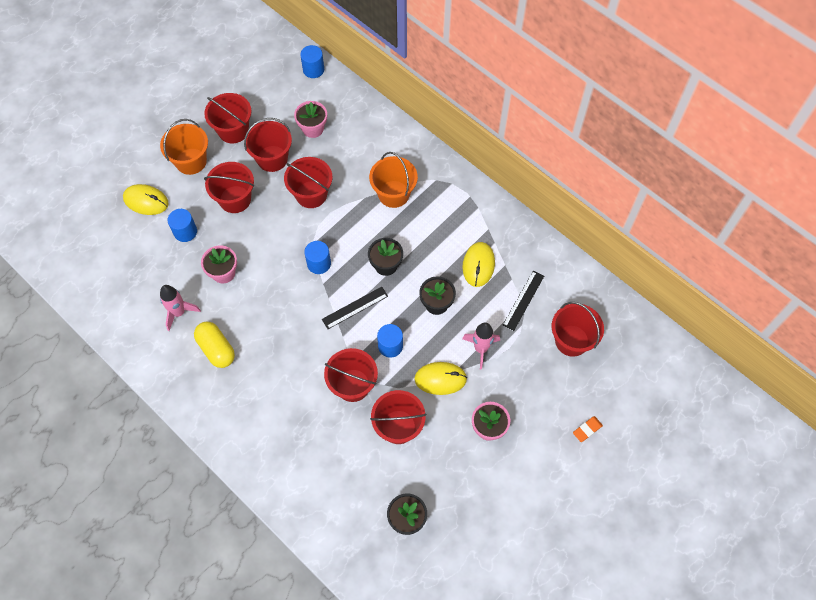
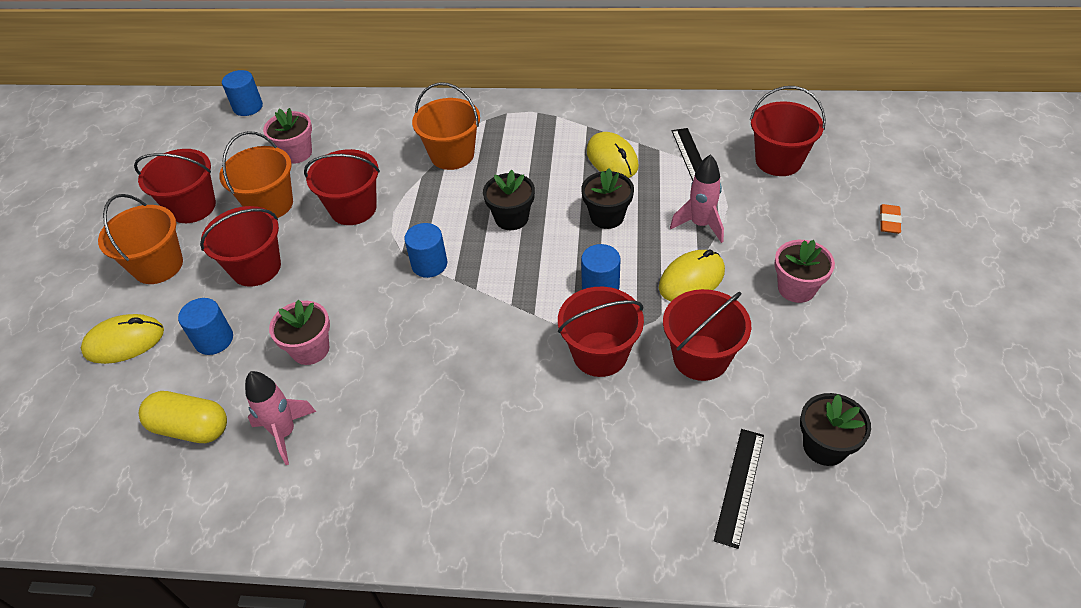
camera: 35 degrees left, 15 degrees down
yellow capsule [194,322,235,368] -> yellow capsule moved to [139,391,227,443]
red bucket [244,118,292,172] -> orange bucket [219,131,293,218]
black ruler [322,287,388,329] -> black ruler moved to [714,429,764,549]

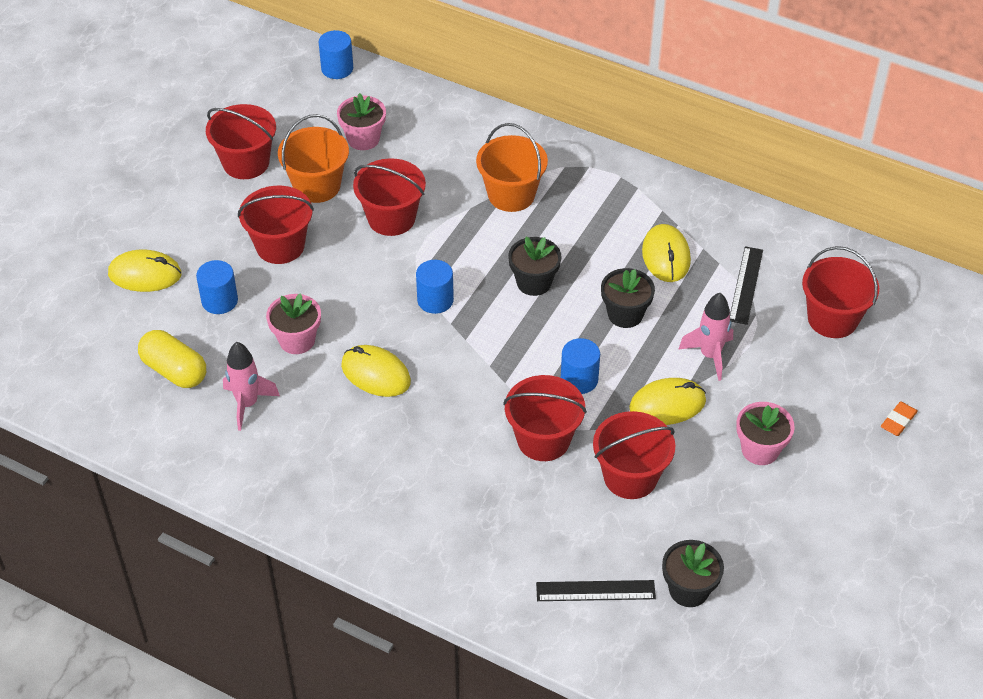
camera: 20 degrees right, 0 degrees up
orange bucket [98,194,183,284] -> none
black ruler [714,429,764,549] -> black ruler turned 45 degrees clockwise [536,580,656,601]
none -> yellow mouse [341,345,411,397]

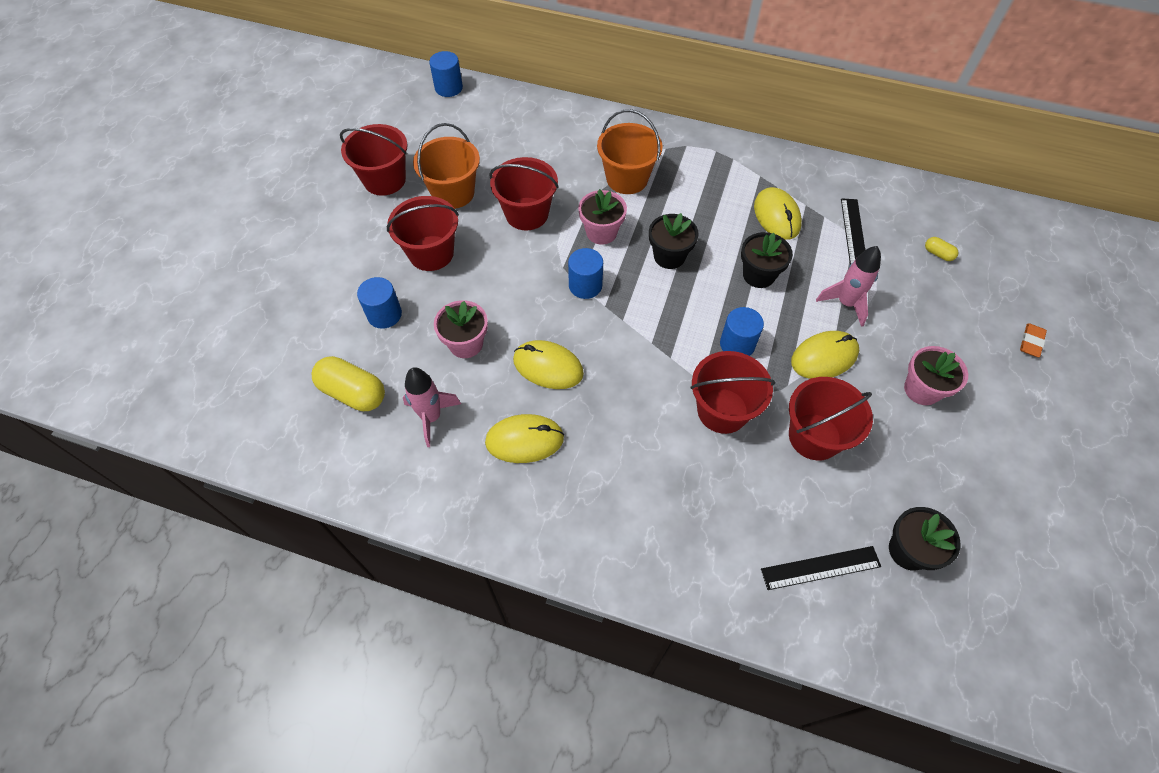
camera: 10 degrees left, 10 degrees up
yellow mouse [108,250,182,292] -> yellow mouse moved to [485,414,564,463]
pink flower pot [337,93,386,150] -> pink flower pot moved to [578,189,627,245]
red bucket [802,246,879,338] -> yellow capsule [925,237,959,261]

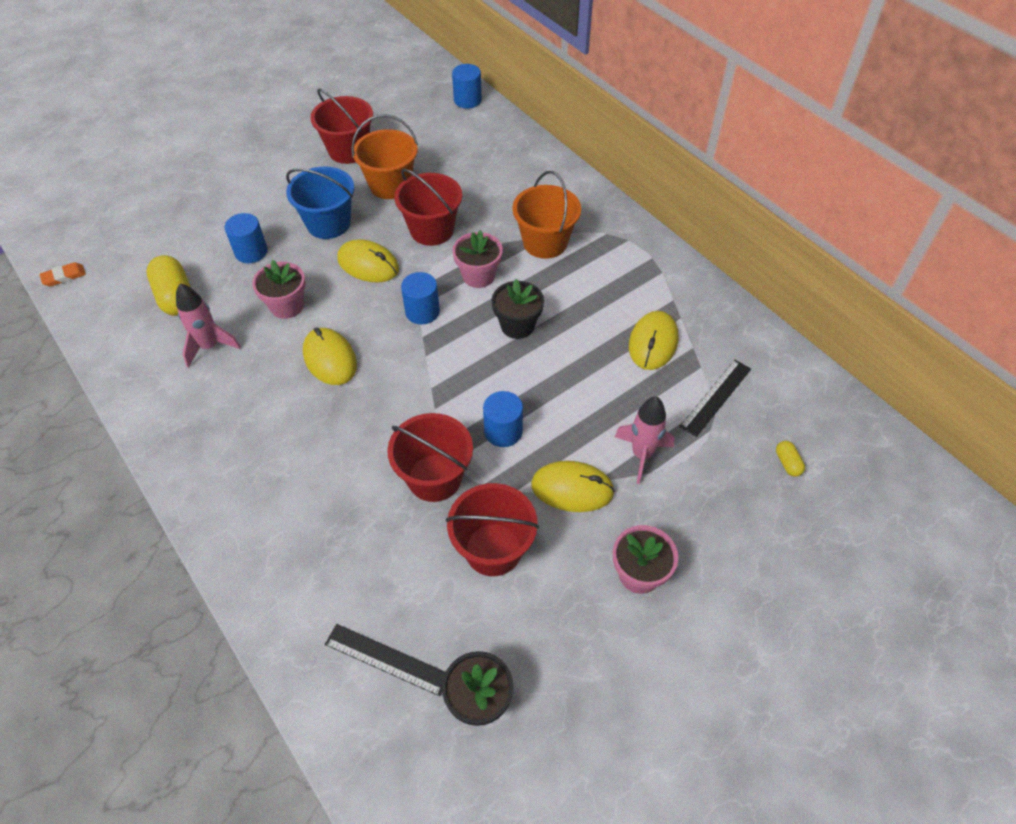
camera: 35 degrees right, 5 degrees down
red bucket [387,196,459,271] -> blue bucket [286,167,354,239]
yellow mouse [485,414,564,463] -> yellow mouse moved to [337,239,399,282]
black flower pot [741,232,793,288] -> none
orange eraser [1020,323,1047,358] -> orange eraser moved to [39,262,86,287]

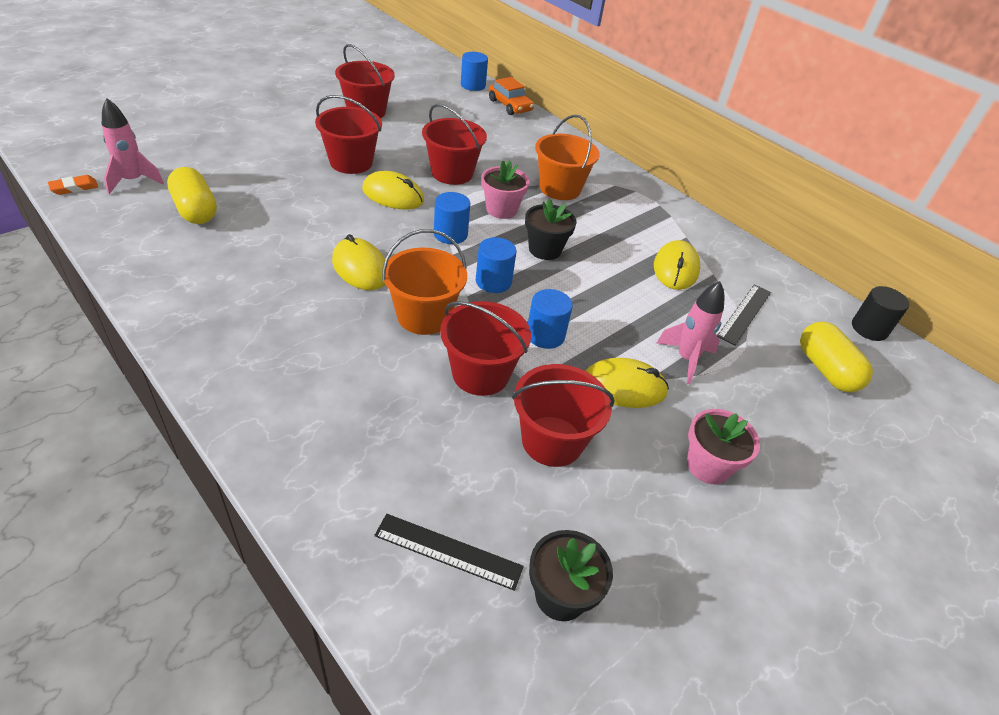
camera: 10 degrees left, 10 degrees down
pink rocket [176,283,241,368] -> pink rocket moved to [102,98,164,194]
blue cylinder [225,213,267,263] -> blue cylinder moved to [476,237,516,293]
pink flower pot [252,260,306,319] -> none
blue bucket [286,167,354,239] -> red bucket [315,95,382,174]
orange bucket [351,114,418,199] -> orange bucket moved to [382,229,467,335]
yellow capsule [776,441,805,477] -> yellow capsule [800,322,873,392], size x2.13
none -> orange car [489,77,534,115]
none -> black cylinder [852,286,909,341]

